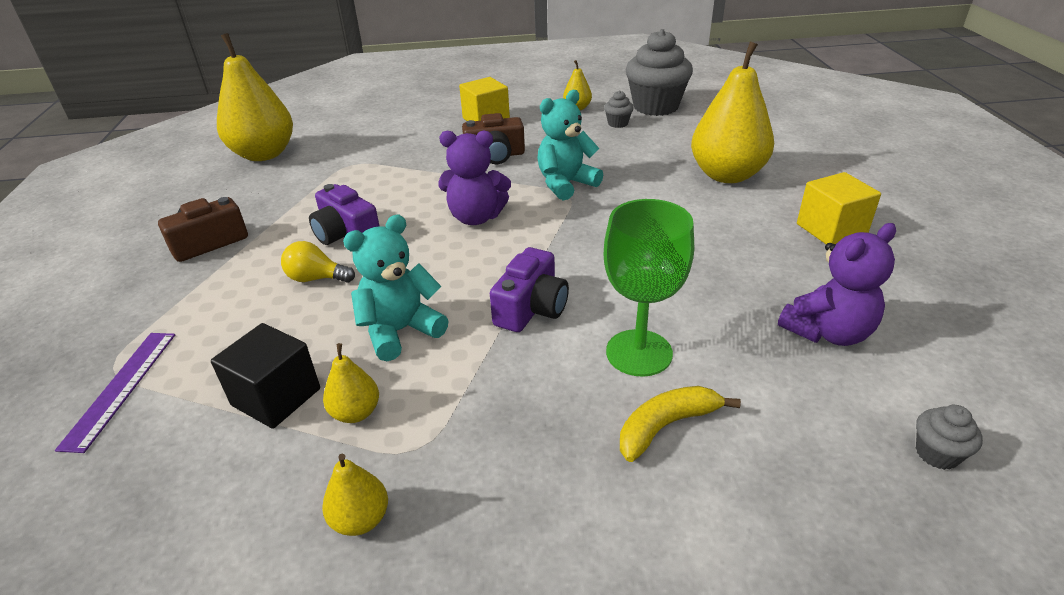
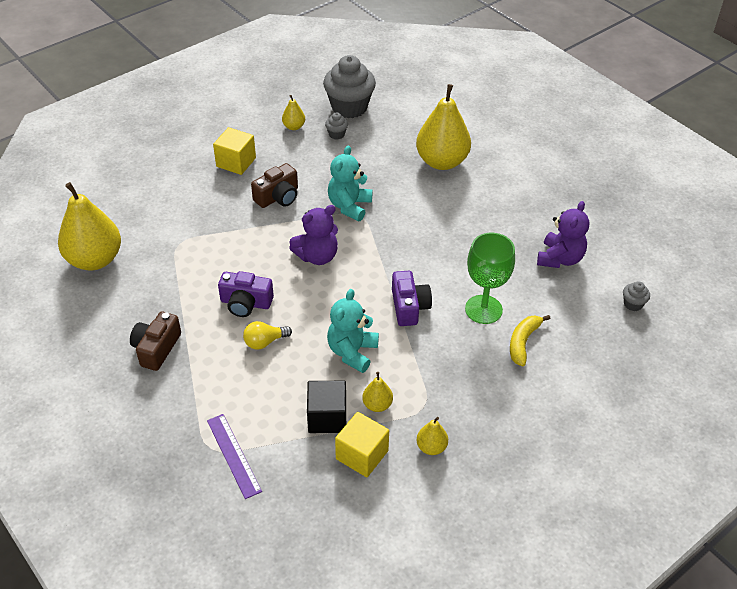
camera: 35 degrees left, 10 degrees up
yellow cube [797,172,881,244] -> yellow cube moved to [335,412,389,477]

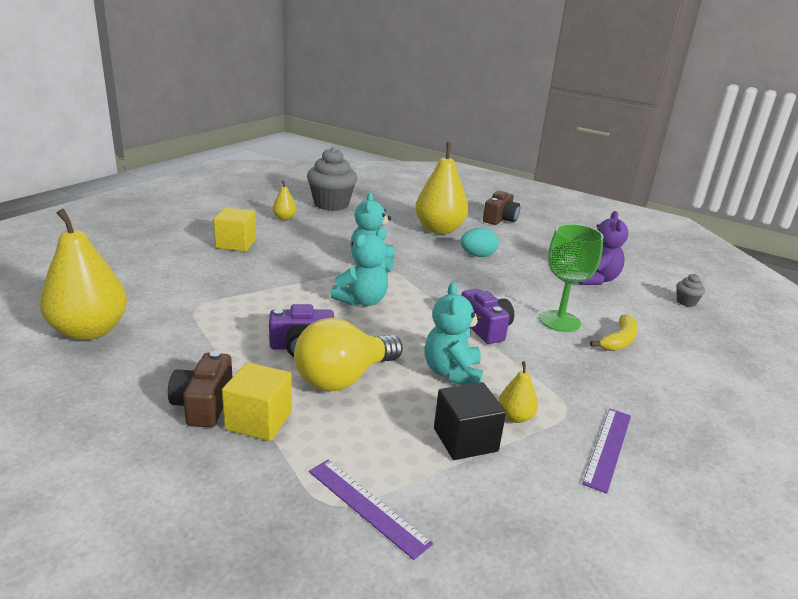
camera: 20 degrees left, 20 degrees down
yellow light bulb [243,321,292,350] -> yellow light bulb [294,318,403,392], size x1.98
brown camera [251,163,298,208] -> brown camera moved to [483,191,520,225]
purple teddy bear [289,205,338,265] -> turquoise teddy bear [330,228,388,306]
grey cupcake [325,112,348,140] -> none
yellow cube [335,412,389,477] -> yellow cube moved to [222,362,292,441]
yellow pear [416,417,448,455] -> purple ruler [582,409,631,494]
yellow banana [510,315,551,366] -> yellow banana turned 150 degrees counterclockwise [590,314,638,351]
none -> turquoise egg [460,228,498,257]

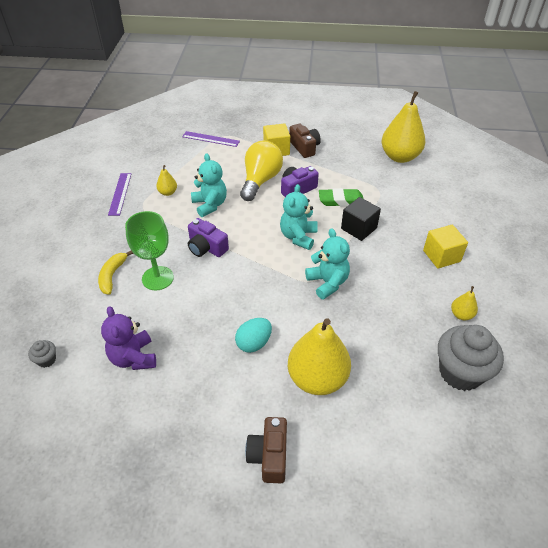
camera: 155 degrees right, 20 degrees up
black cube [434,382,506,460] -> black cube moved to [341,197,381,241]
none -> green eraser [319,188,364,206]

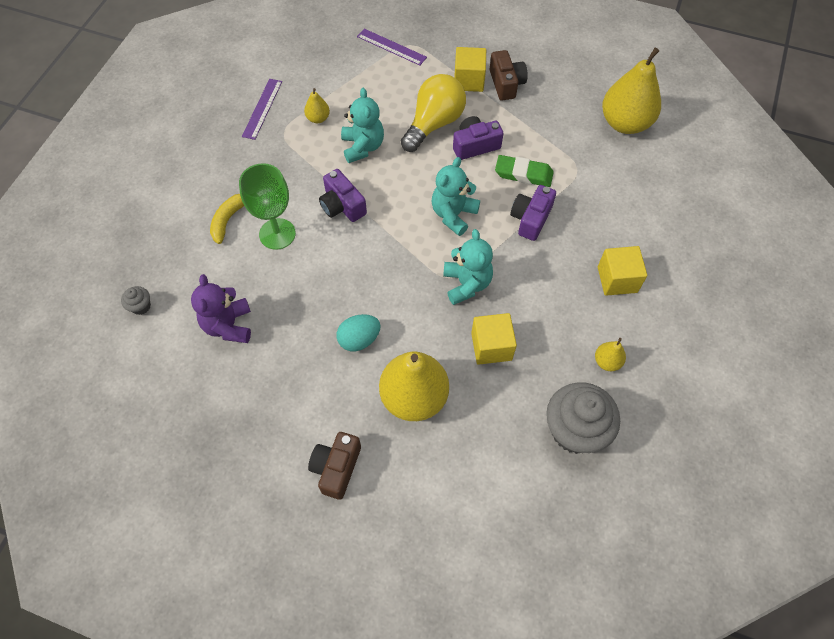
camera: 15 degrees right, 15 degrees up
black cube [341,197,381,241] -> purple camera [510,185,556,241]
none -> yellow cube [471,313,517,365]

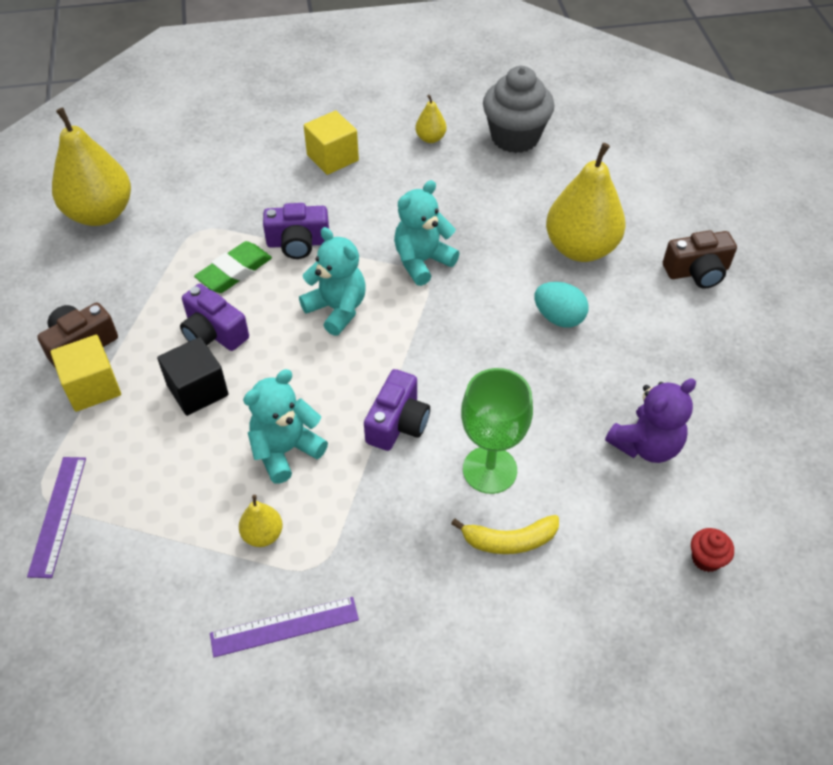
camera: 120 degrees left, 10 degrees down
grey cupcake [121,286,151,315] -> red cupcake [691,528,734,572]
yellow light bulb [401,74,466,152] -> black cube [157,337,229,416]
turquoise teddy bear [432,157,480,236] -> turquoise teddy bear turned 135 degrees counterclockwise [299,227,366,336]
yellow cube [471,313,517,365] -> none
green eraser [495,155,554,187] -> green eraser turned 60 degrees clockwise [194,241,272,293]

